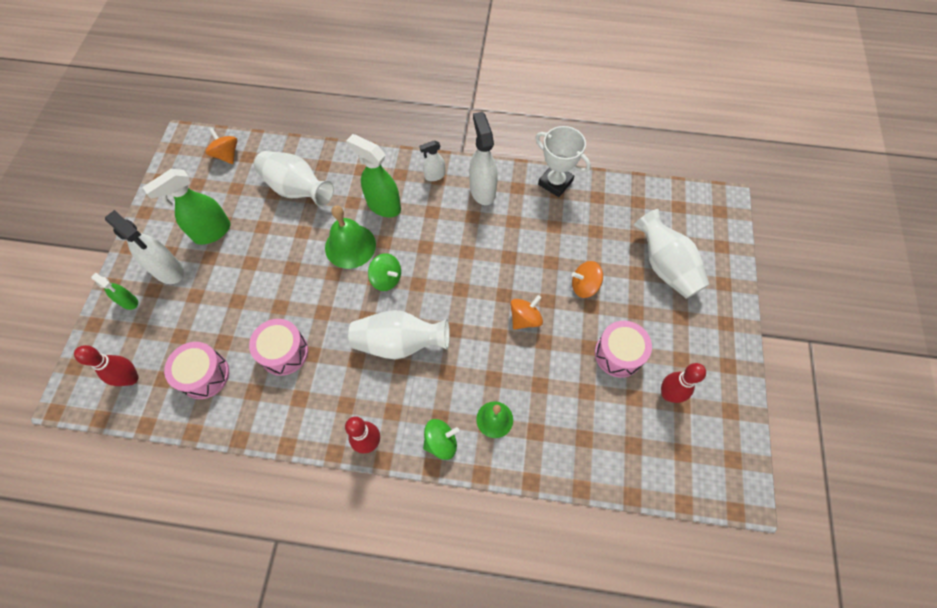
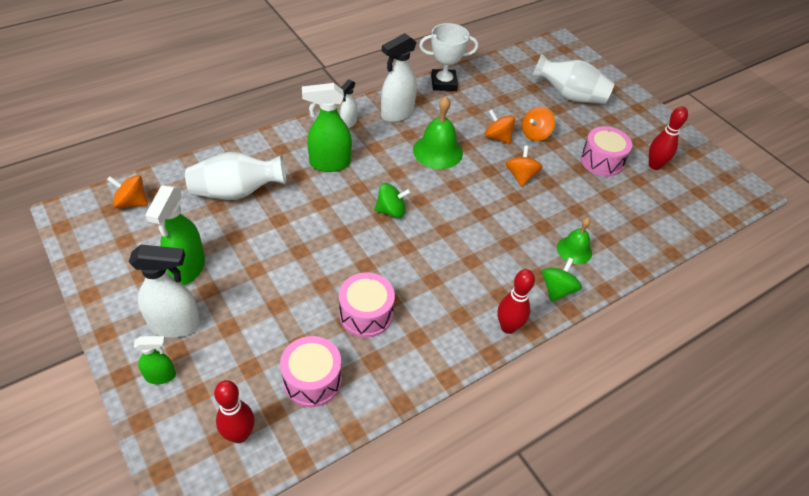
camera: 45 degrees left, 15 degrees down
green bell [325,206,376,269] -> green bell moved to [413,96,463,169]
white vase [348,310,450,359] -> none
white spray bottle [469,112,498,205] -> white spray bottle turned 75 degrees counterclockwise [381,33,417,122]
none -> orange spinning top [485,109,516,144]

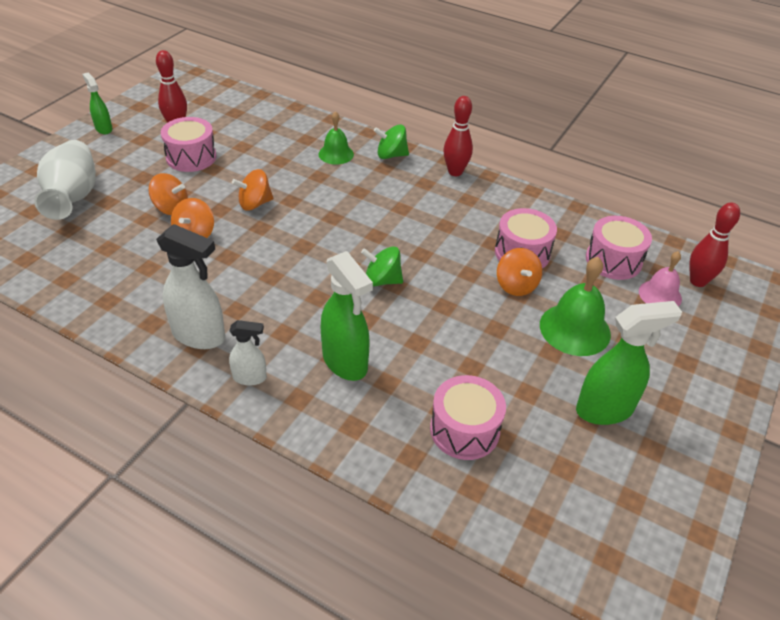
camera: 115 degrees left, 5 degrees down
orange spinning top [107,175,148,208] -> orange spinning top moved to [497,248,542,296]
white spray bottle [129,244,201,338] -> none
green spray bottle [134,336,176,384] -> green spray bottle moved to [82,73,113,134]
white vase [185,152,286,200] -> pink drum [430,375,506,460]
green spinning top [374,183,411,218] -> green spinning top turned 45 degrees counterclockwise [361,246,403,286]
green bell [413,96,463,169] -> green bell moved to [540,257,611,356]
white trophy [419,23,478,91] -> none
none -> pink bell [639,251,682,307]

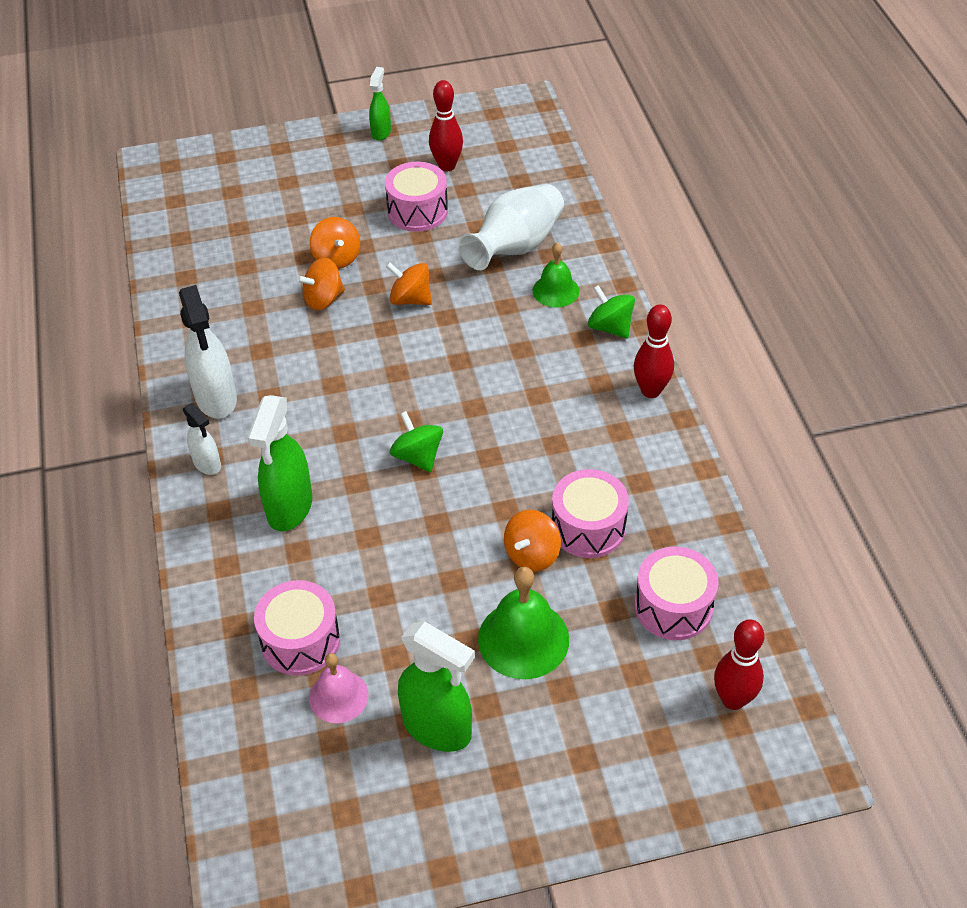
camera: 50 degrees right, 5 degrees up
white vase [34,140,96,220] -> white vase moved to [458,184,564,270]
pink bell [639,251,682,307] -> pink bell moved to [309,653,369,723]

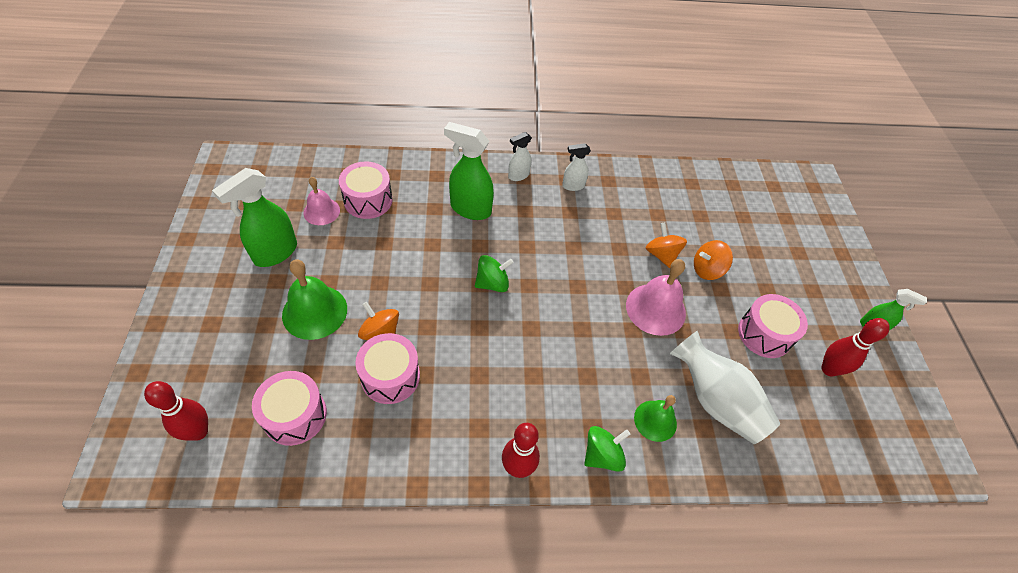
camera: 95 degrees right, 5 degrees up
white spray bottle [179,285,237,419] -> white spray bottle [562,143,591,191], size x0.56
orange spinning top [386,262,432,305] -> pink bell [626,259,686,336]

